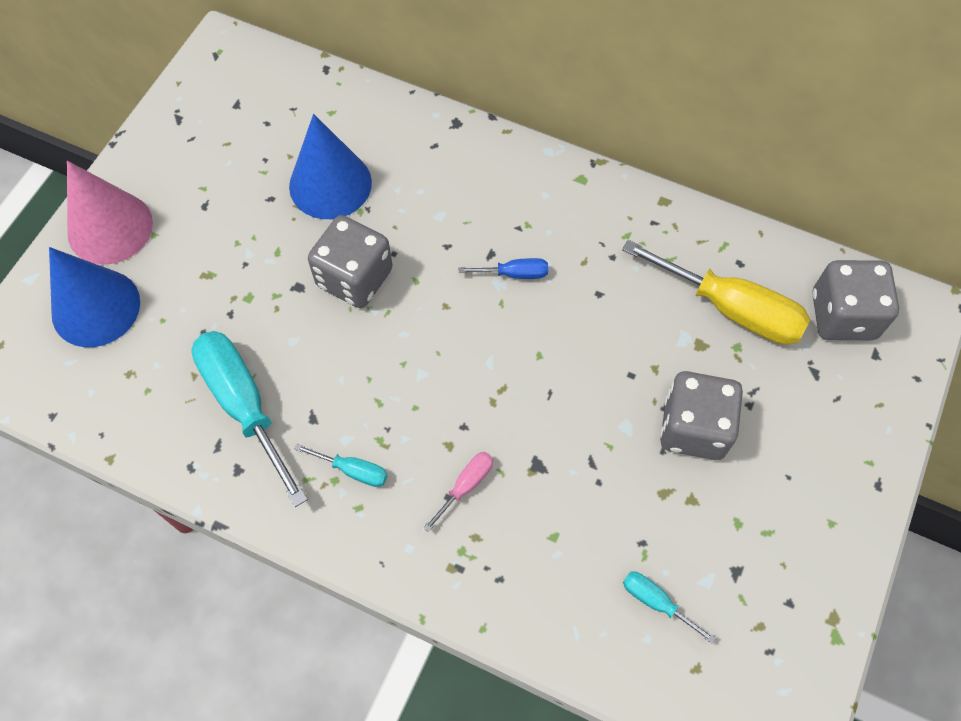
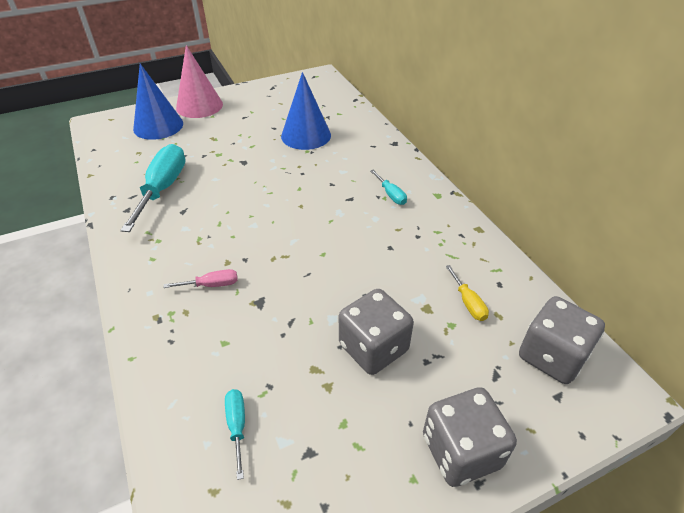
camera: 40 degrees right, 20 degrees down
turquoise screwdriver [294,444,388,487] -> turquoise screwdriver moved to [370,170,407,205]
grey dice [308,215,393,308] -> grey dice moved to [423,387,517,487]
blue screwdriver [459,258,548,279] -> none
yellow screwdriver [622,240,810,345] -> yellow screwdriver [445,265,489,321], size x0.47

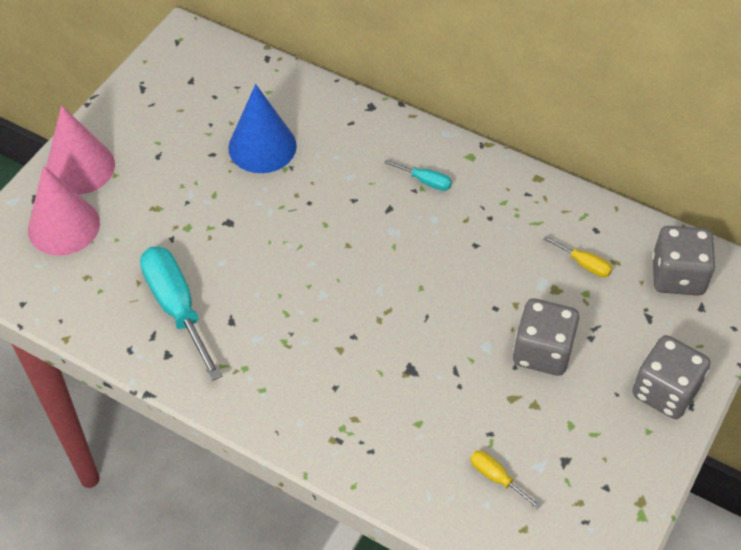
camera: 35 degrees left, 10 degrees up
blue cone [133,64,183,140] -> pink cone [28,166,100,256]
pink screwdriver [164,269,238,288] -> none
turquoise screwdriver [225,389,245,480] -> yellow screwdriver [470,450,541,509]

